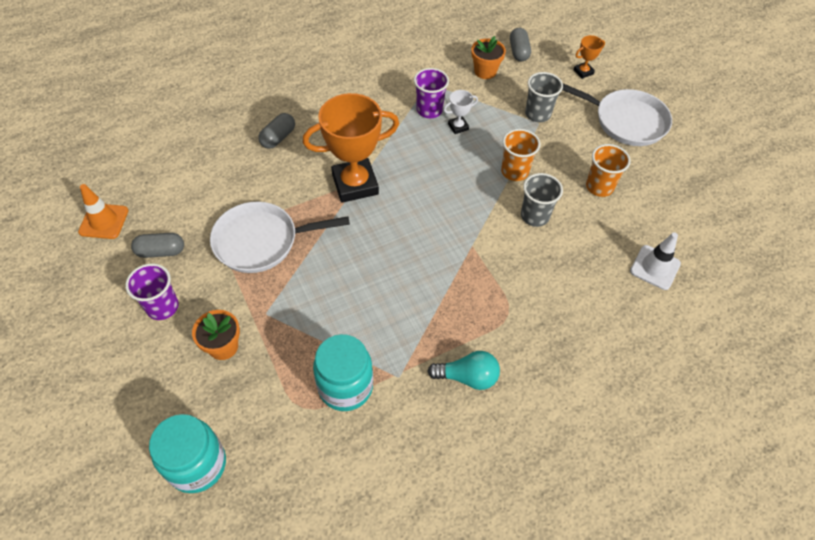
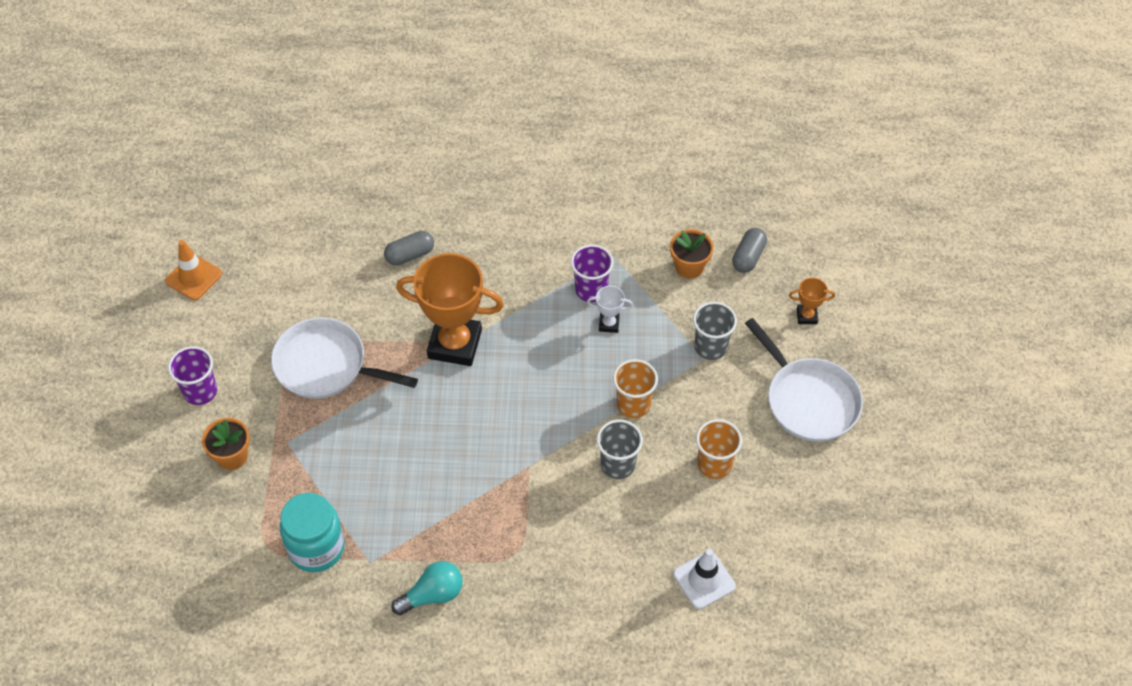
camera: 30 degrees right, 0 degrees up
grey capsule [131,233,184,258] -> none
turquoise jar [149,414,226,493] -> none
turquoise light bulb [427,351,500,390] -> turquoise light bulb turned 60 degrees counterclockwise [391,561,463,615]

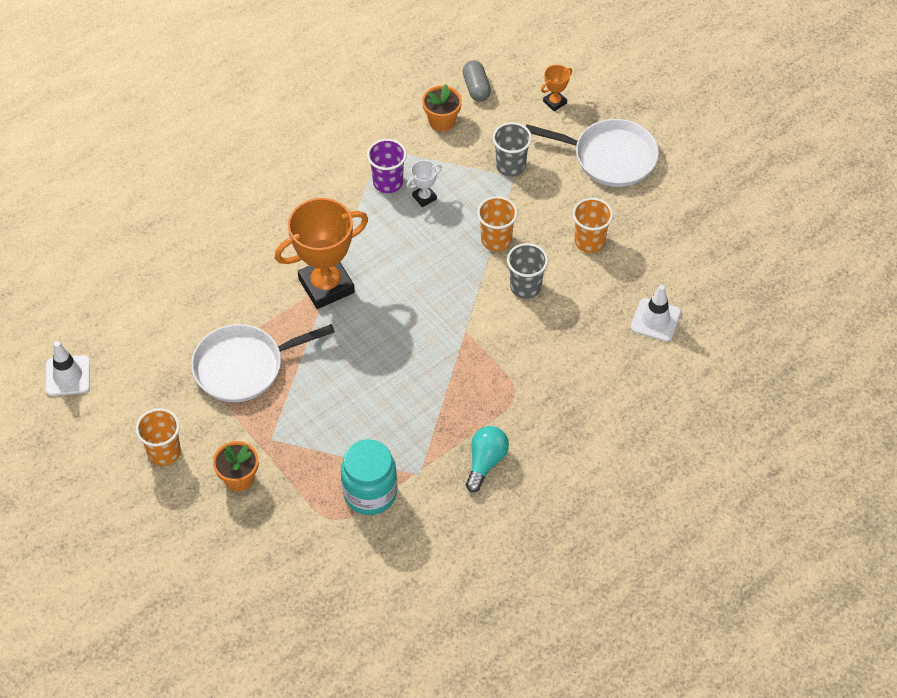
camera: 40 degrees left, 0 degrees up
orange traffic cone [165,240,222,300] -> white traffic cone [45,341,90,396]
purple cup [168,346,217,405] -> orange cup [136,408,181,466]
grey capsule [384,231,434,266] -> none

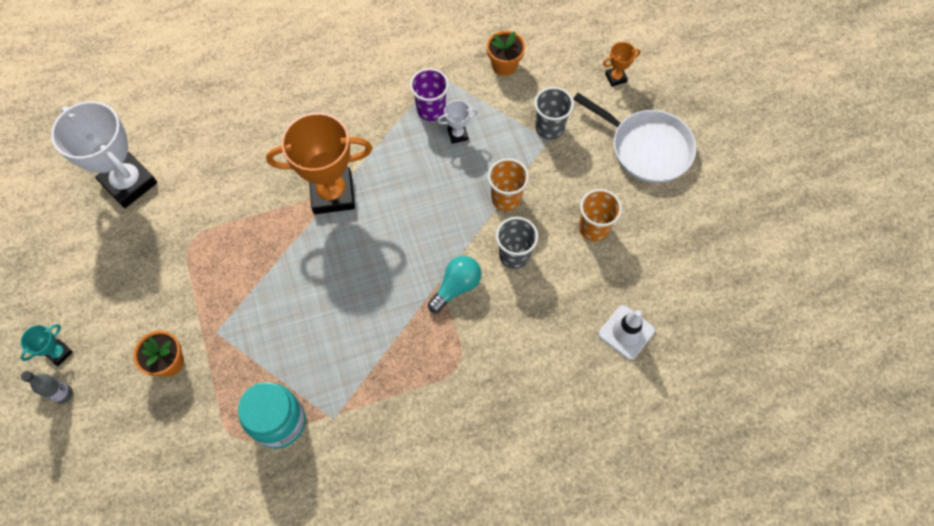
camera: 20 degrees right, 10 degrees up
white traffic cone [45,341,90,396] -> none
orange cup [136,408,181,466] -> none
white pan [191,324,335,402] -> none
grey capsule [463,60,491,102] -> none
turquoise light bulb [466,426,509,492] -> turquoise light bulb moved to [428,256,482,313]
none -> turquoise trophy [20,324,73,366]
none -> grey bottle [21,371,73,404]
none -> white trophy [51,101,157,208]

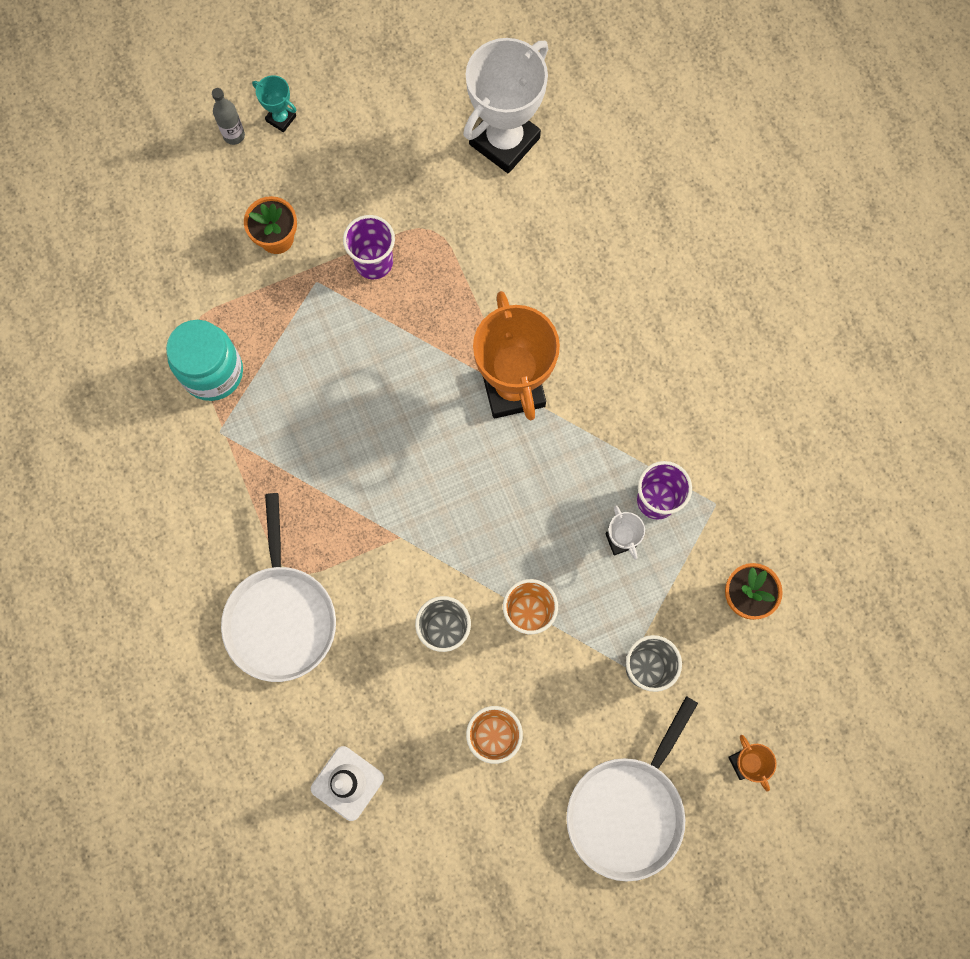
camera: 85 degrees right, 10 degrees up
turquoise light bulb [428,256,482,313] -> none
none -> white pan [221,493,336,682]
none -> purple cup [343,215,395,279]

